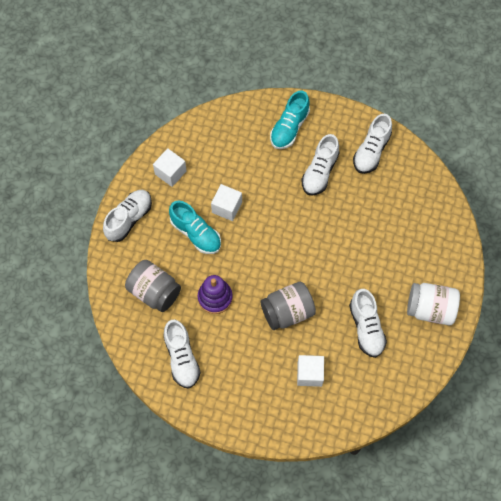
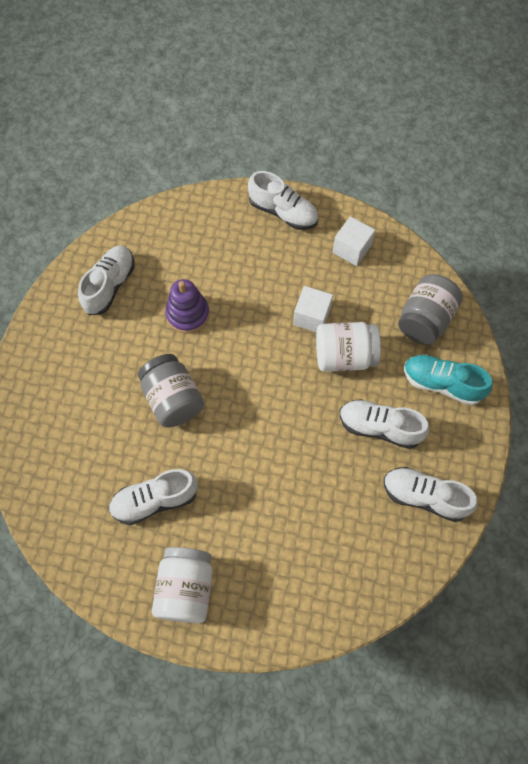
camera: 85 degrees right, 0 degrees up
grey jar [125,260,181,312] -> grey jar moved to [398,274,463,345]
white shoe [163,320,201,389] -> white shoe turned 135 degrees clockwise [78,245,134,315]
turquoise shoe [169,201,221,254] -> none
white cube [297,355,324,387] -> none
none -> white jar [316,322,381,372]

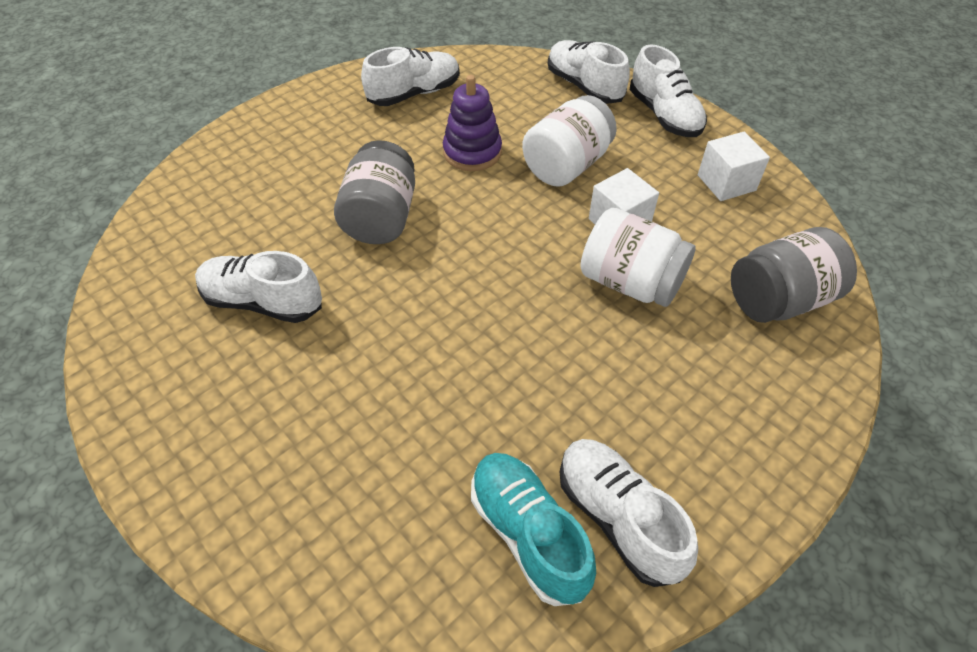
camera: 35 degrees right, 15 degrees down
white jar [152,547,213,623] -> white jar moved to [522,95,617,187]
white shoe [340,399,429,449] -> white shoe moved to [548,40,630,104]
turquoise shoe [404,355,492,405] -> turquoise shoe moved to [471,453,596,606]

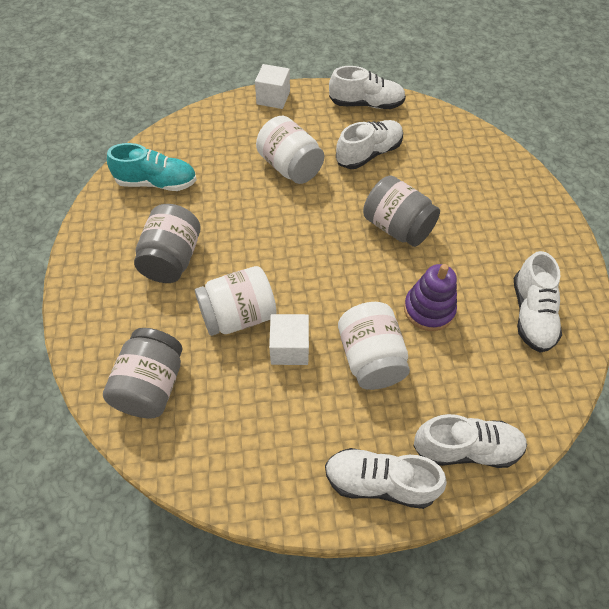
camera: 125 degrees right, 5 degrees up
white shoe [560,439,698,587] -> white shoe moved to [329,66,406,109]
white cube [698,132,770,201] -> white cube moved to [255,64,290,109]
none -> grey jar [134,204,201,283]
none -> white jar [256,116,324,184]

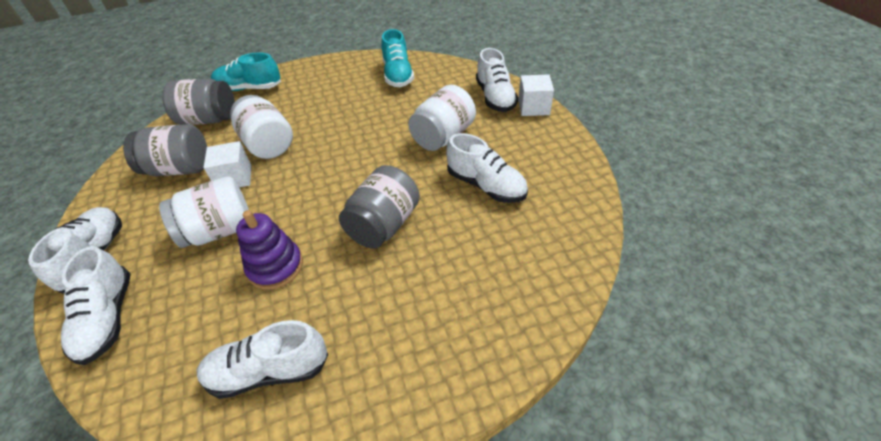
camera: 80 degrees right, 10 degrees down
grey jar [134,204,201,283] -> grey jar moved to [123,124,207,176]
white shoe [329,66,406,109] -> white shoe moved to [476,48,518,112]
none -> turquoise shoe [211,53,281,91]

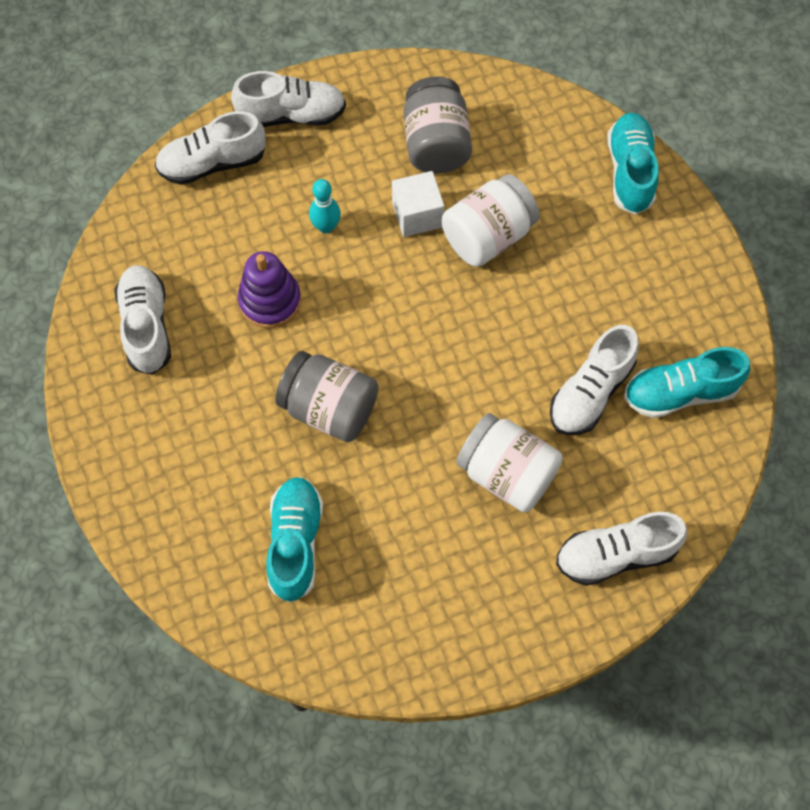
camera: 85 degrees right, 20 degrees up
white jar [159,176,249,248] -> turquoise bowling pin [309,179,341,234]
grey jar [162,79,235,125] -> none
white shoe [446,133,528,203] -> white shoe moved to [550,325,639,435]
white cube [518,74,554,116] -> none
none -> turquoise shoe [266,477,323,603]

